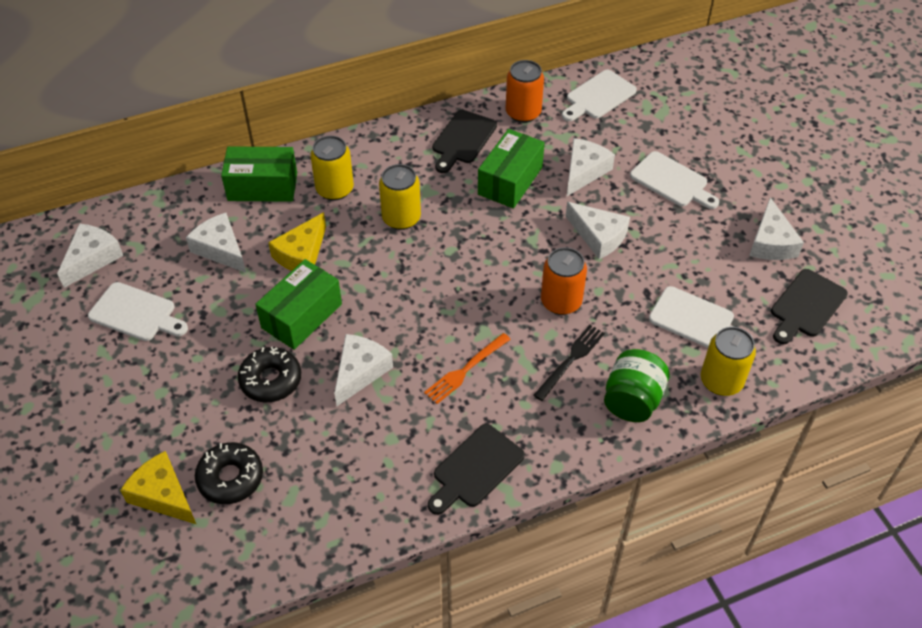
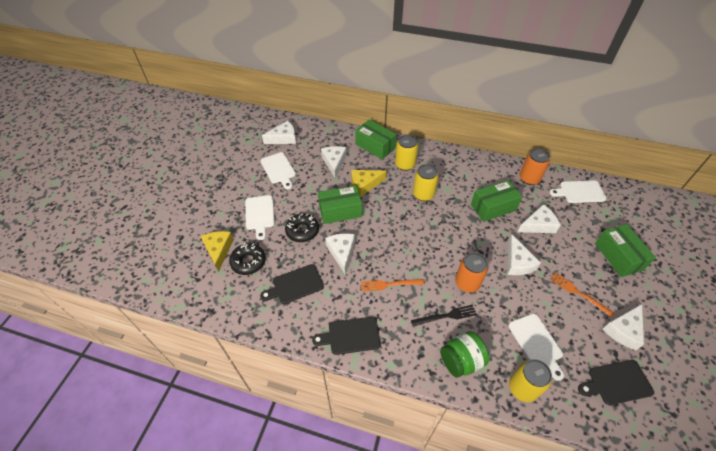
camera: 40 degrees right, 0 degrees up
white cheese [334,334,393,406] -> white cheese turned 75 degrees counterclockwise [325,233,355,274]
black cutting board [432,110,497,173] -> black cutting board moved to [260,264,324,304]
white cutting board [630,151,719,209] -> white cutting board moved to [245,195,275,240]
none -> orange fork [550,272,614,318]
none -> green box [595,224,656,277]

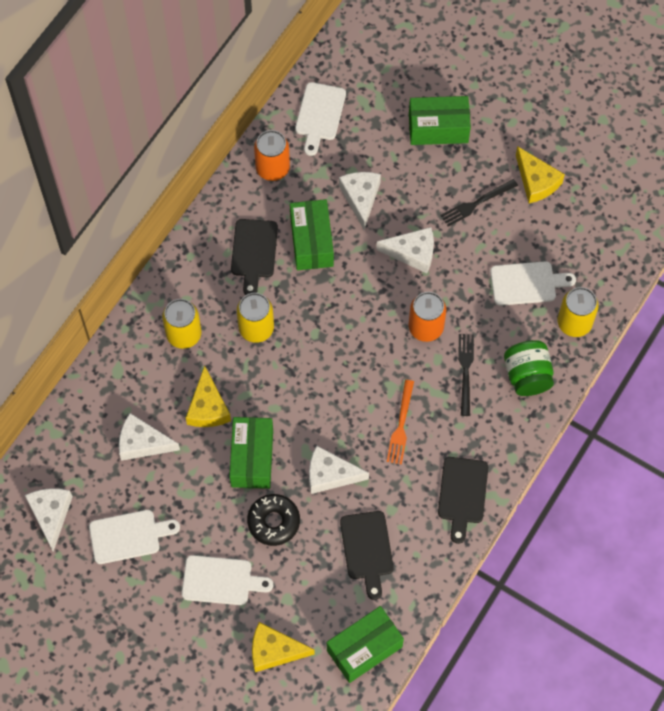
camera: 75 degrees left, 15 degrees up
black donut [229,243,266,275] -> none
green box [355,119,397,160] -> green box moved to [327,606,404,683]
orange fork [550,272,614,318] -> black fork [440,179,518,227]
black cutting board [578,360,654,405] -> black cutting board moved to [231,219,278,295]
white cheese [603,304,644,350] -> yellow cheese [516,146,565,203]

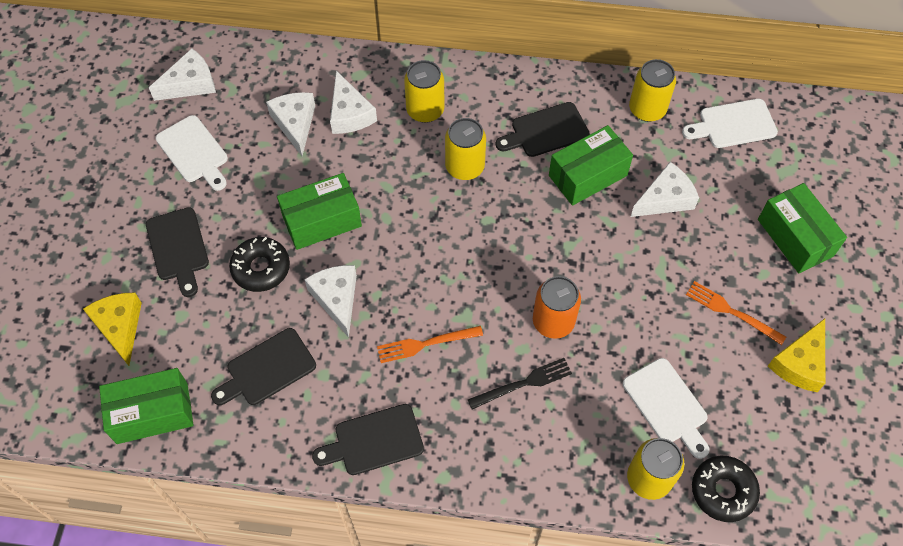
camera: 65 degrees right, 5 degrees down
white cutting board [182,555,273,605] -> black cutting board [146,207,209,297]
yellow cheese [186,366,231,427] -> none
orange can [254,130,290,181] -> yellow can [629,59,676,122]
green box [327,606,404,683] -> green box turned 45 degrees counterclockwise [99,368,193,444]
white cheese [376,227,434,273] -> white cheese moved to [330,71,377,134]
black fork [440,179,518,227] -> orange fork [686,281,786,345]
green jar [504,340,554,396] -> none
none -> black donut [692,456,760,522]

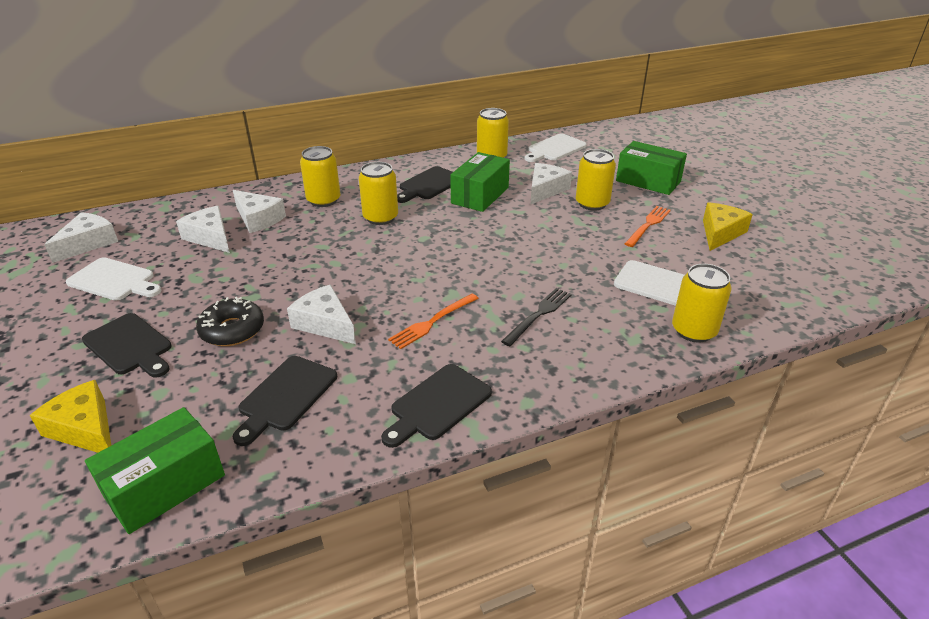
camera: 30 degrees left, 25 degrees down
green box [277,173,362,250] -> none
orange can [533,276,581,339] -> none
orange fork [686,281,786,345] -> orange fork turned 120 degrees clockwise [624,206,671,247]
black donut [692,456,760,522] -> none
yellow cheese [768,319,825,392] -> yellow cheese turned 150 degrees counterclockwise [703,202,753,251]
none -> yellow can [576,149,616,211]

